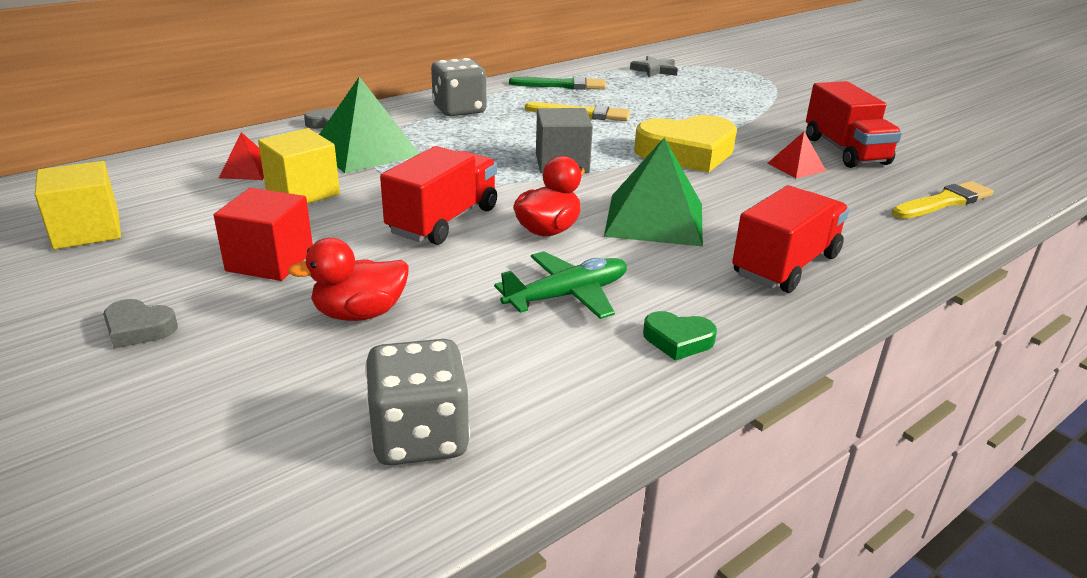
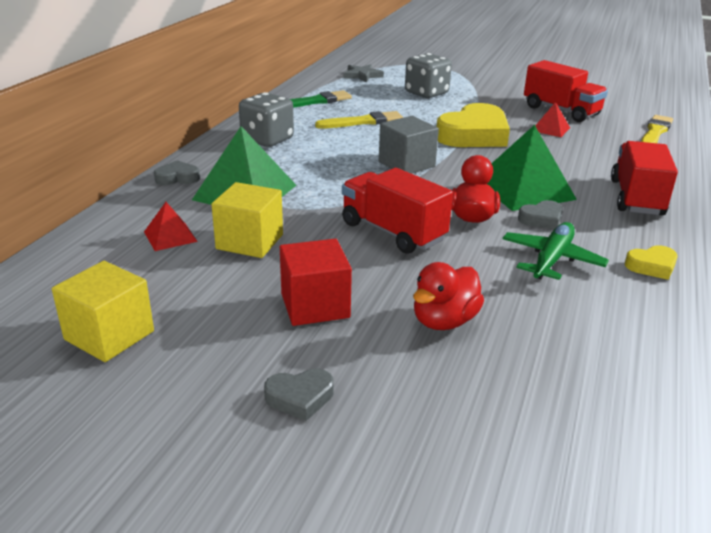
camera: 30 degrees left, 0 degrees up
grey dice [365,339,470,465] -> grey dice moved to [405,53,452,98]
red truck [380,146,497,245] -> red truck turned 45 degrees counterclockwise [342,168,453,254]
green heart [643,311,717,361] -> yellow heart [625,245,678,280]
none -> grey heart [518,200,563,229]

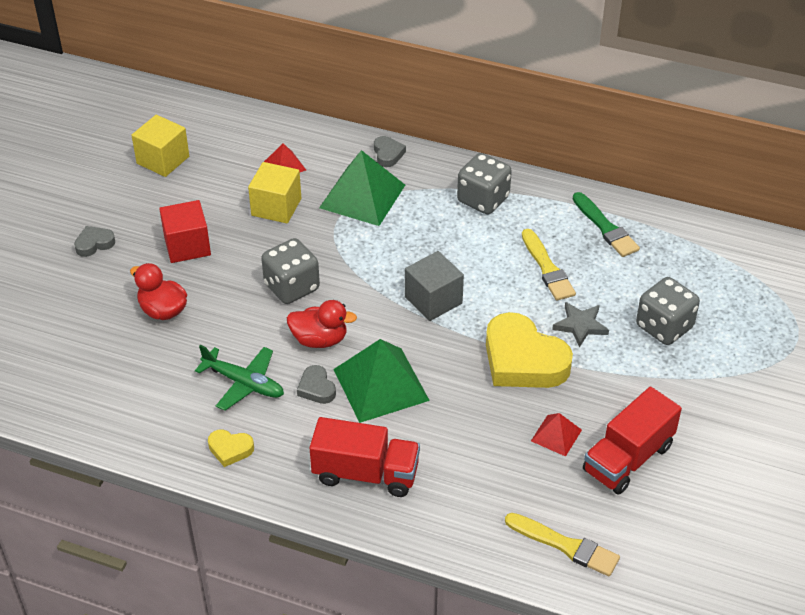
camera: 90 degrees right, 15 degrees up
grey heart [264,368,334,421] -> grey heart turned 75 degrees clockwise [74,226,115,257]
red truck [342,168,453,254] -> grey dice [261,238,320,304]
grey star [344,64,384,83] -> grey star moved to [552,302,609,348]
yellow heart [625,245,678,280] -> yellow heart turned 60 degrees counterclockwise [208,429,254,467]

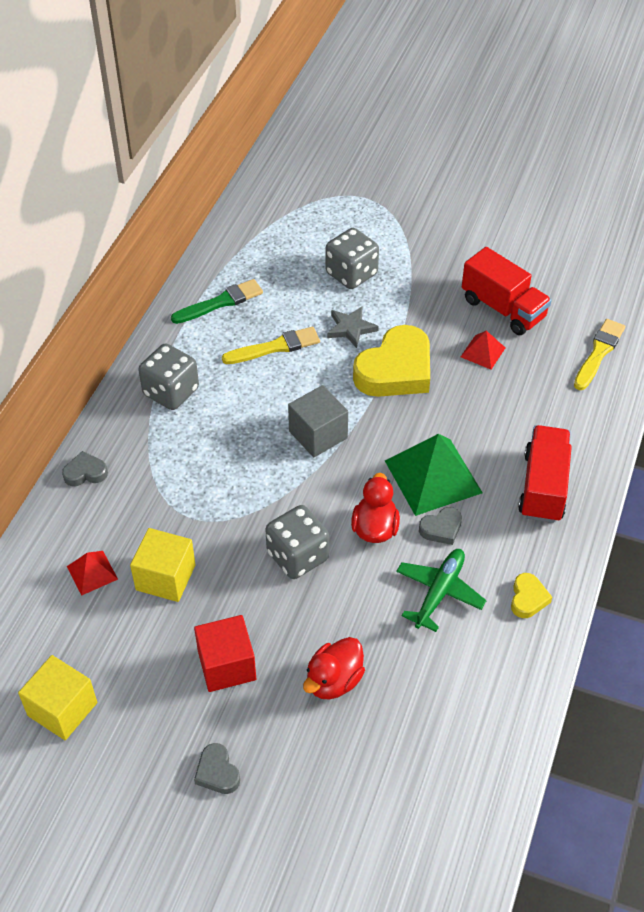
camera: 90 degrees left, 5 degrees up
green pyramid [319,150,405,226] -> none

